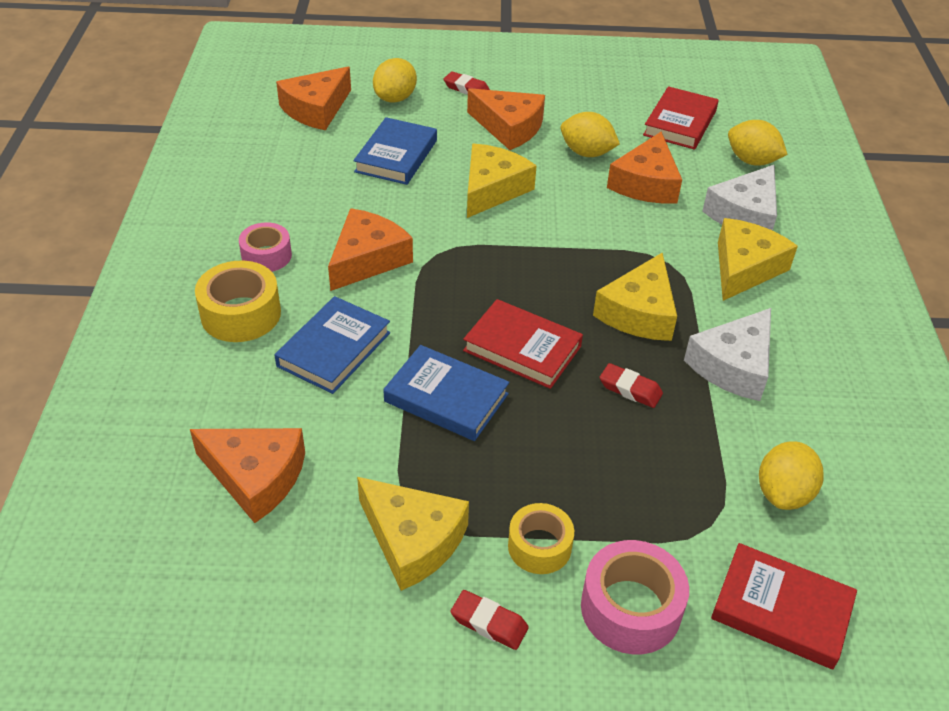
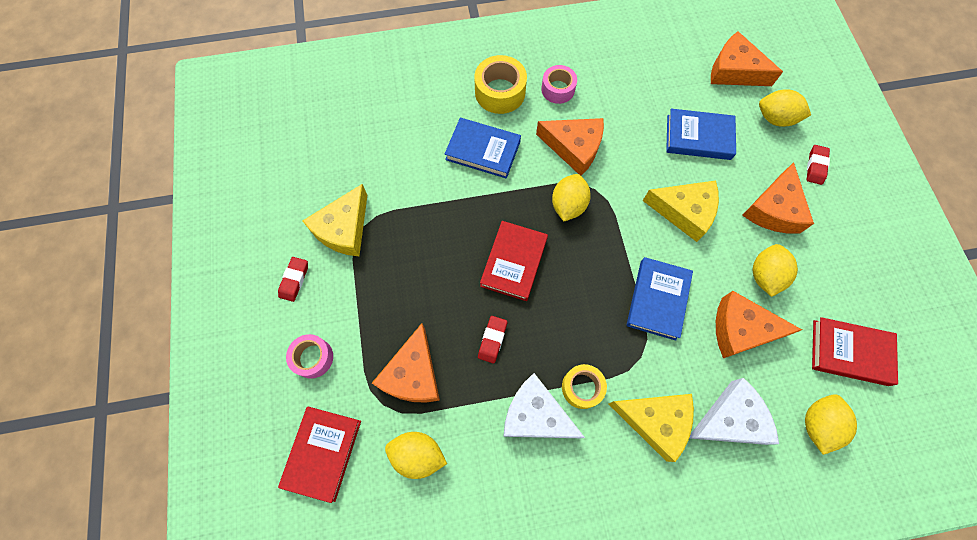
camera: 80 degrees right, 25 degrees up
orange cheese [190,428,305,523] -> orange cheese moved to [372,323,440,403]
blue book [383,345,510,441] -> blue book moved to [627,257,693,341]
yellow tape [508,503,574,574] -> yellow tape moved to [562,364,607,409]
pink tape [581,540,689,654] -> pink tape [286,334,333,378], size x0.67
yellow cheese [593,253,677,341] -> none
white cheese [702,165,777,231] -> white cheese turned 135 degrees clockwise [690,378,779,445]
none -> yellow lemon [552,174,591,221]

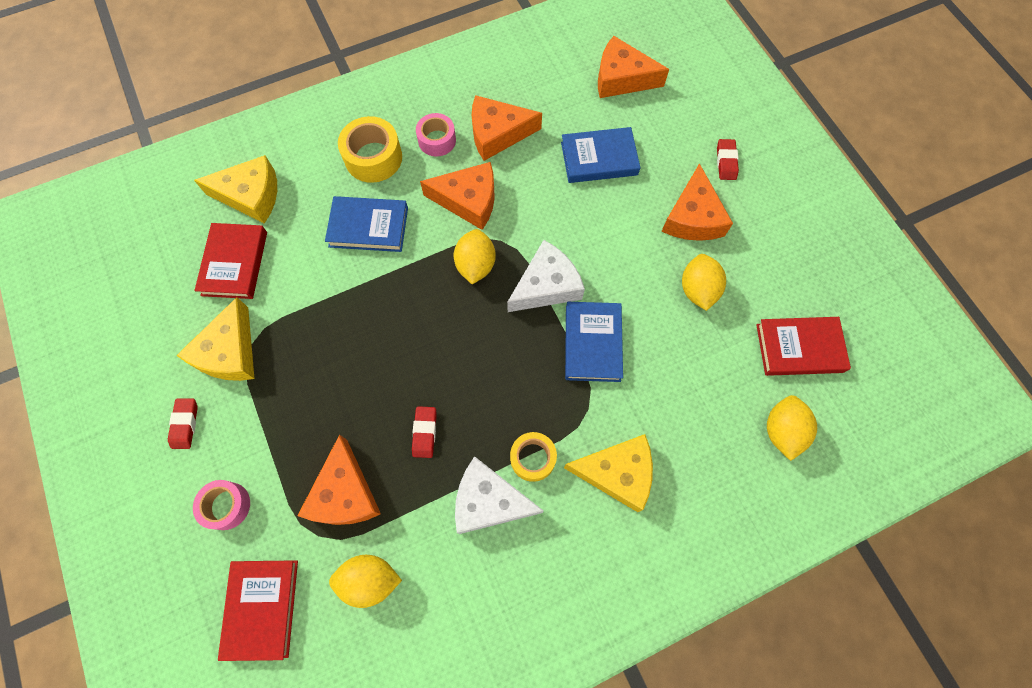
camera: 15 degrees left, 0 degrees up
red book [480,221,548,301] -> red book moved to [194,223,267,299]
yellow cheese [643,180,719,242] -> yellow cheese moved to [194,155,277,224]
white cheese [690,378,779,445] -> white cheese moved to [507,240,585,312]
orange cheese [716,291,802,359] -> orange cheese moved to [472,95,542,161]
yellow lemon [759,89,811,127] -> none

